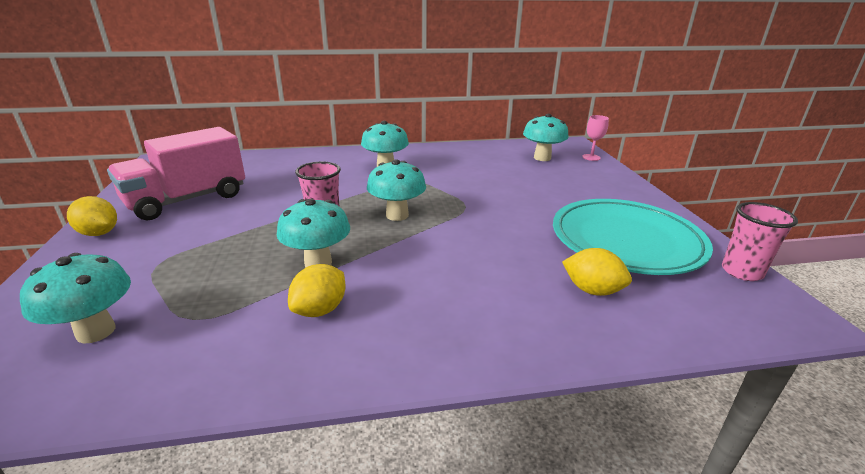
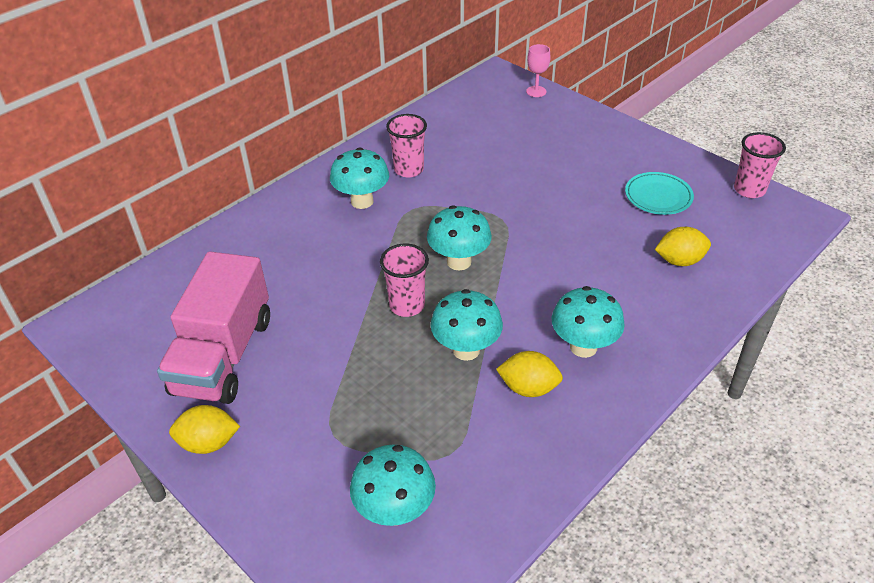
camera: 35 degrees left, 15 degrees up
yellow lemon [288,264,346,317] -> yellow lemon turned 75 degrees counterclockwise [496,351,563,397]
turquoise mushroom [523,114,569,161] -> turquoise mushroom moved to [552,286,625,358]
turquoise plate [553,199,713,275] -> turquoise plate [625,172,694,215], size x0.49
none -> pink cup [386,114,427,178]

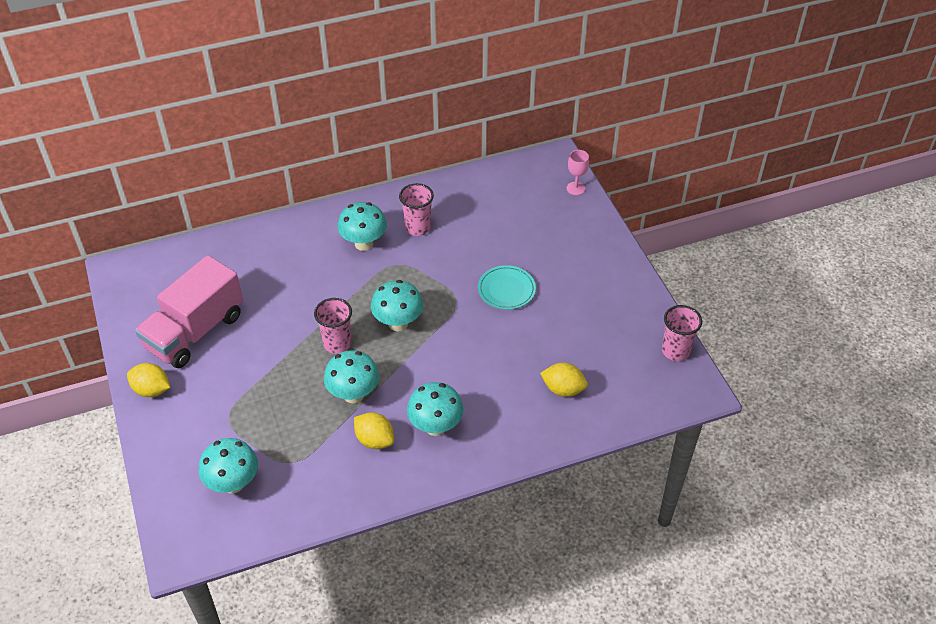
camera: 25 degrees right, 5 degrees up
turquoise plate [625,172,694,215] -> turquoise plate moved to [478,265,536,310]

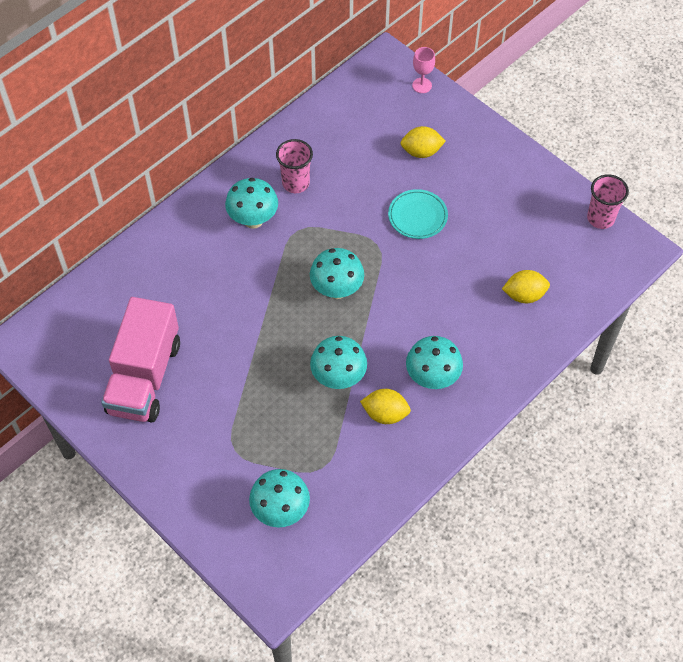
camera: 25 degrees left, 10 degrees up
yellow lemon [127,363,170,397] -> yellow lemon moved to [400,126,446,158]
pink cup [314,298,352,354] -> none

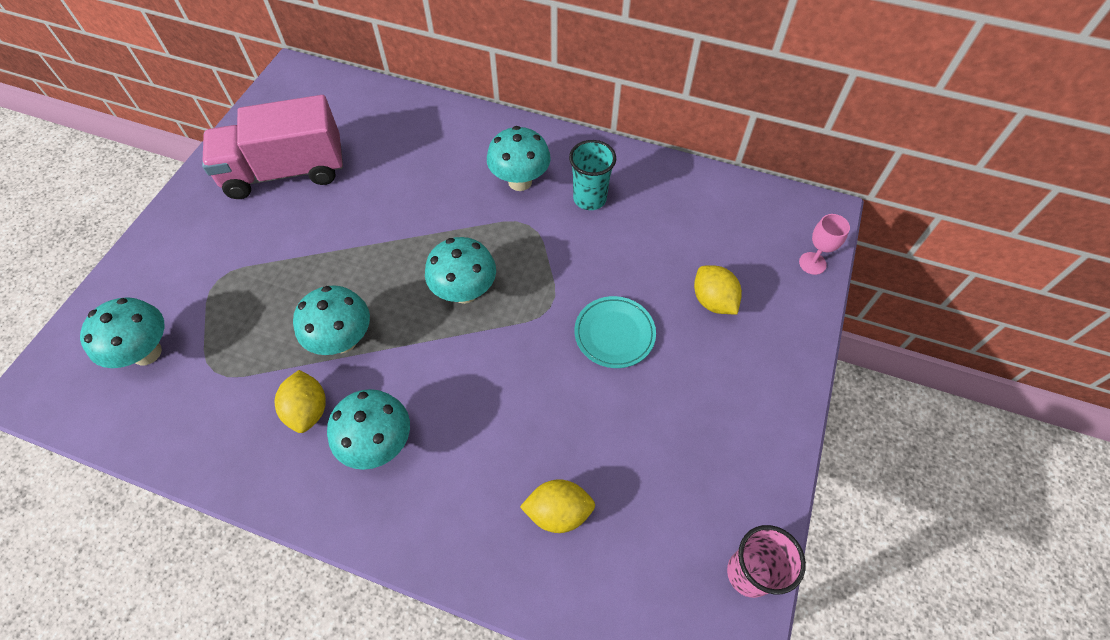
camera: 65 degrees right, 0 degrees up
pink cup [276,139,313,193] -> turquoise cup [569,140,616,210]
yellow lemon [502,270,550,303] -> yellow lemon turned 60 degrees counterclockwise [520,479,595,533]

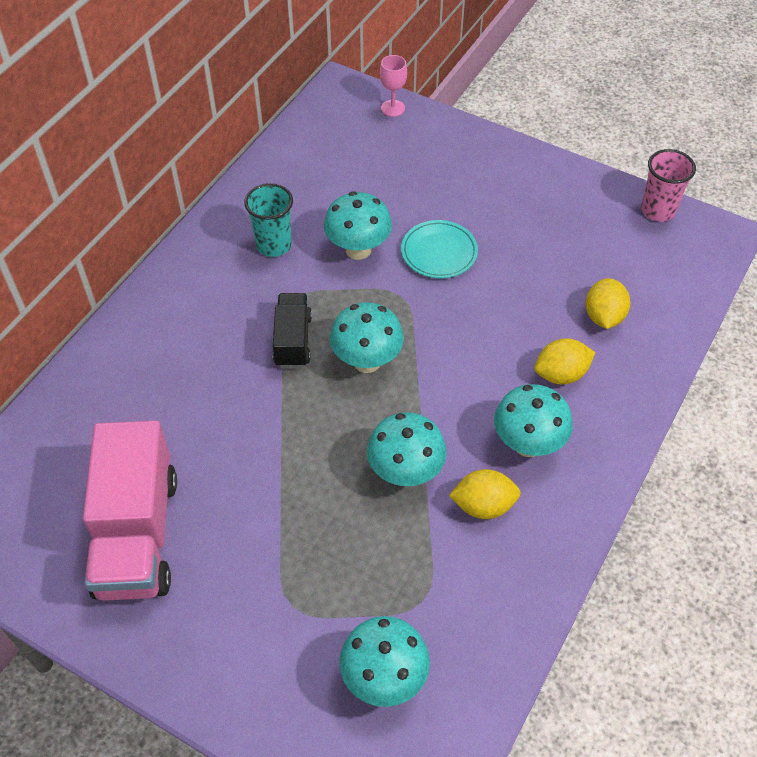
camera: 80 degrees left, 5 degrees down
turquoise mushroom [487,126,551,191] -> turquoise mushroom moved to [324,191,392,260]
yellow lemon [694,265,742,314] -> yellow lemon moved to [534,338,595,384]
none -> black truck [273,293,312,368]

